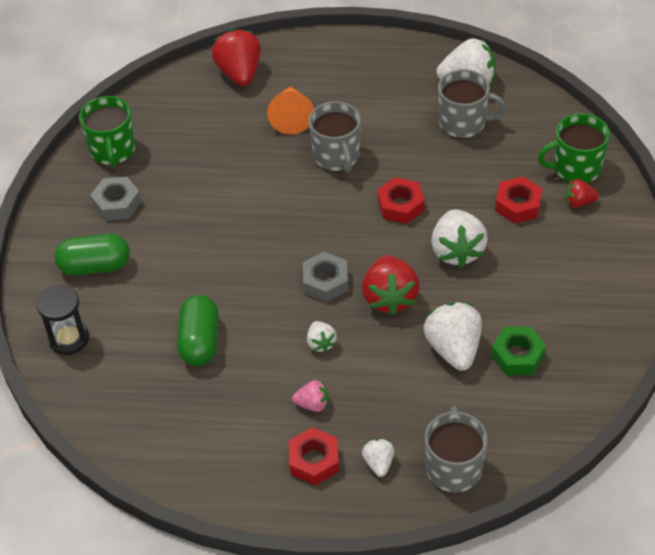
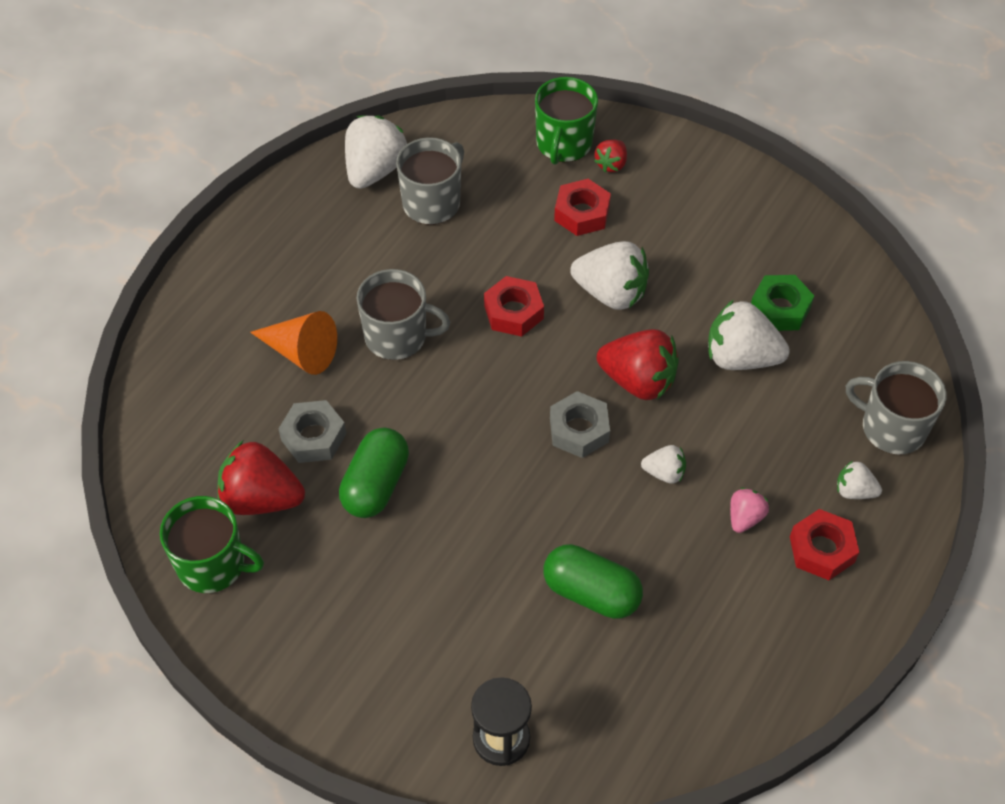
camera: 65 degrees left, 5 degrees up
green capsule [55,233,130,276] -> green capsule moved to [339,428,409,518]
grey nut [90,177,141,221] -> grey nut moved to [279,400,346,463]
red strawberry [212,29,261,86] -> red strawberry moved to [217,441,305,515]

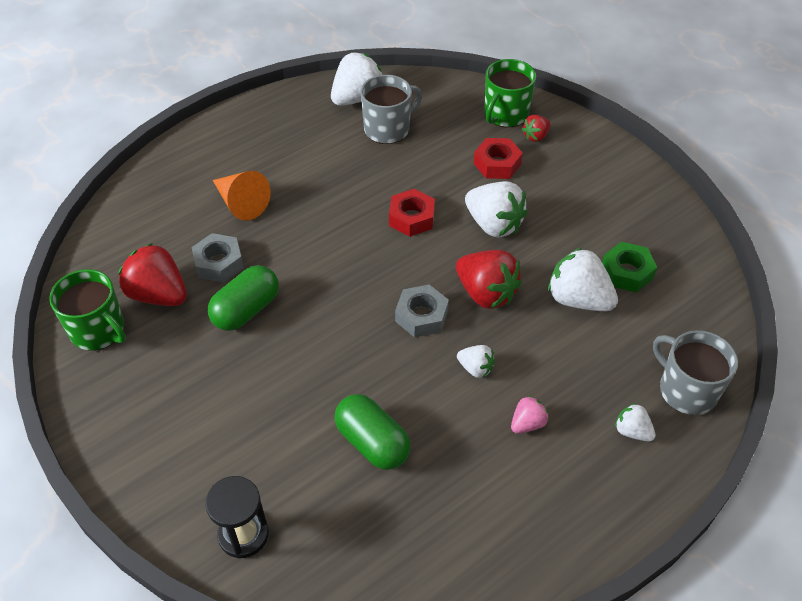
camera: 20 degrees right, 5 degrees down
grey mug [357,269,450,360] -> none
red nut [790,509,859,580] -> none

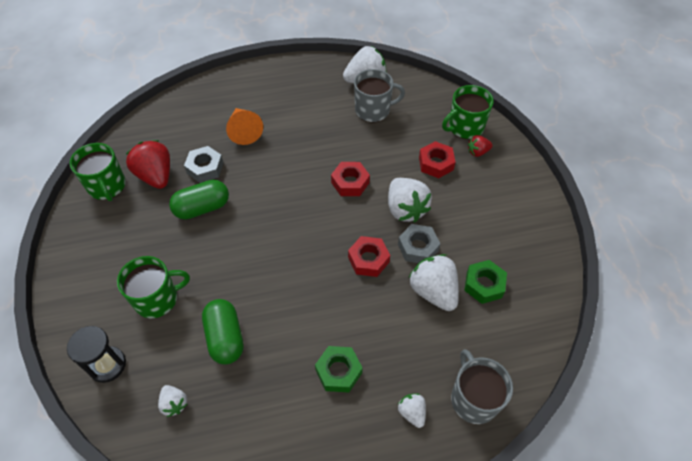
camera: 25 degrees right, 5 degrees up
grey nut [395,285,449,338] -> grey nut moved to [398,224,440,263]
red strawberry [456,250,522,309] -> red nut [348,236,390,277]
white strawberry [457,345,495,378] -> white strawberry moved to [158,385,187,417]
pink strawberry [511,396,549,434] -> green nut [315,346,363,392]
none -> green mug [117,256,190,318]

